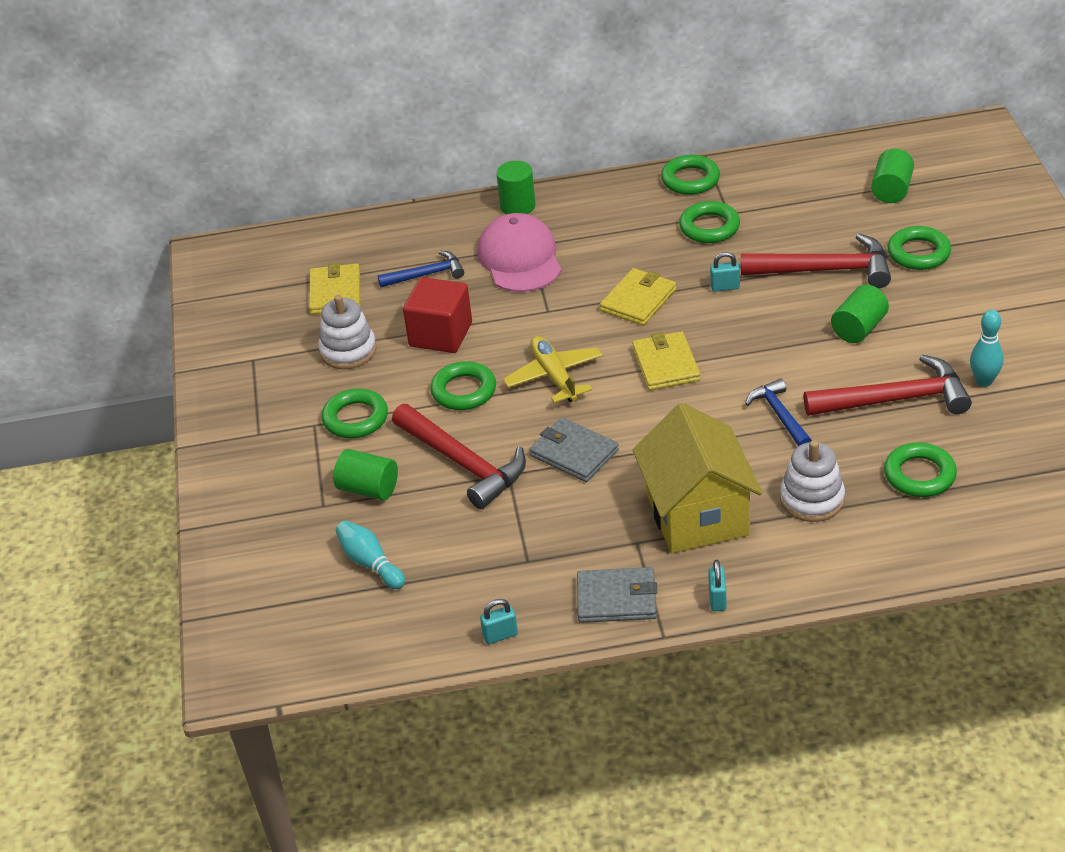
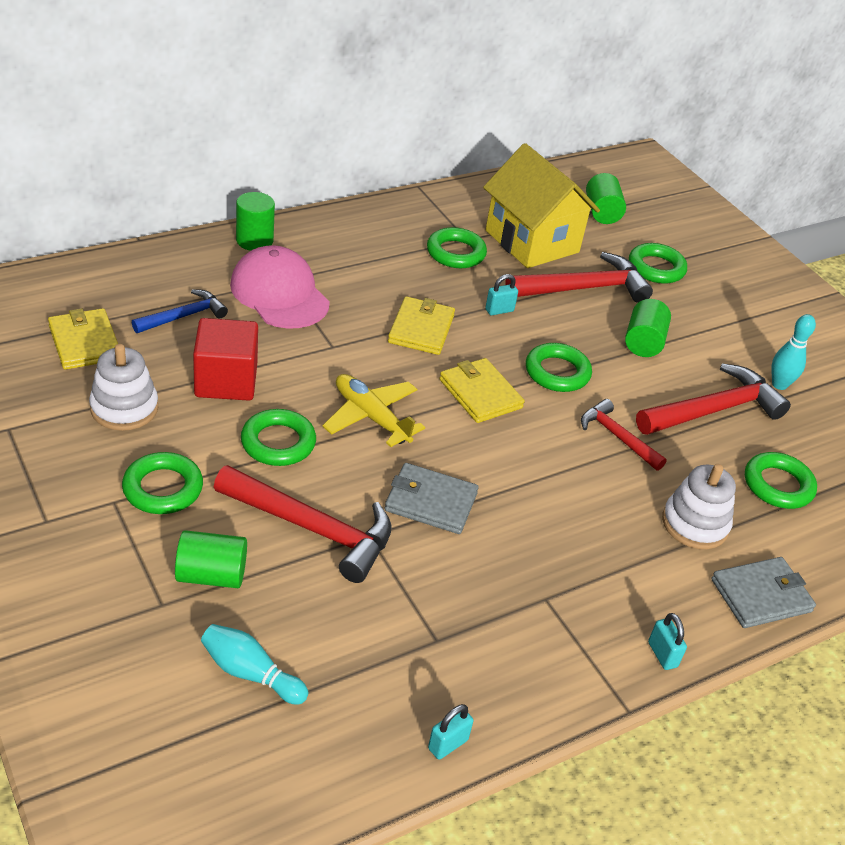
camera: 30 degrees left, 0 degrees up
grey wallet [577,567,657,623] -> grey wallet moved to [711,557,816,628]
yellow house [632,403,762,553] -> yellow house moved to [483,143,600,268]
green ring [661,155,720,195] -> green ring moved to [526,343,592,392]
blue hammer [745,379,812,446] -> red hammer [581,399,667,471]

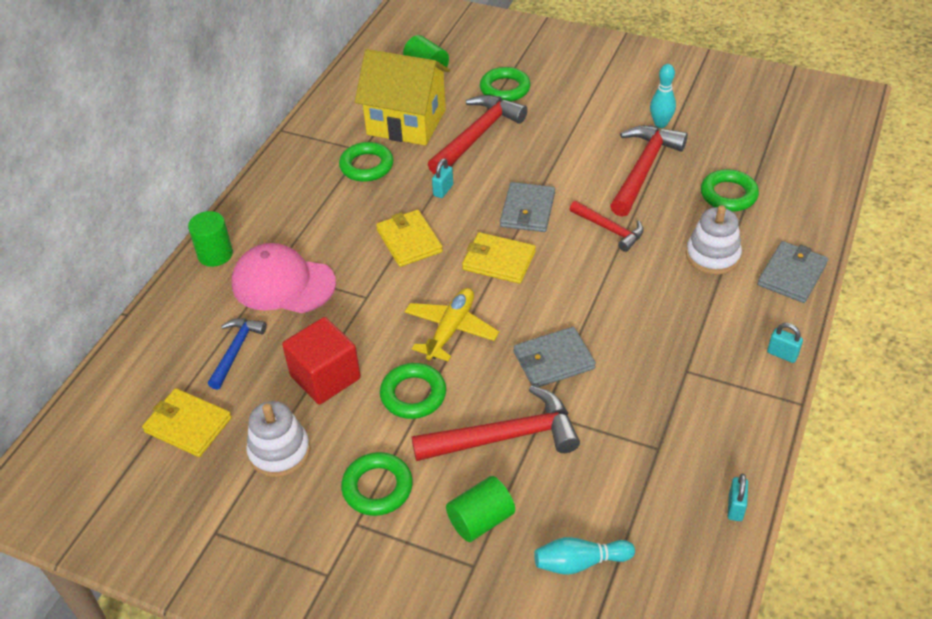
camera: 30 degrees left, 5 degrees up
yellow plane [322,374,425,447] -> yellow plane turned 105 degrees clockwise [404,288,499,362]
green ring [526,343,592,392] -> grey wallet [500,182,555,232]
red hammer [581,399,667,471] -> red hammer turned 150 degrees counterclockwise [570,201,644,252]
green cylinder [625,299,671,357] -> none

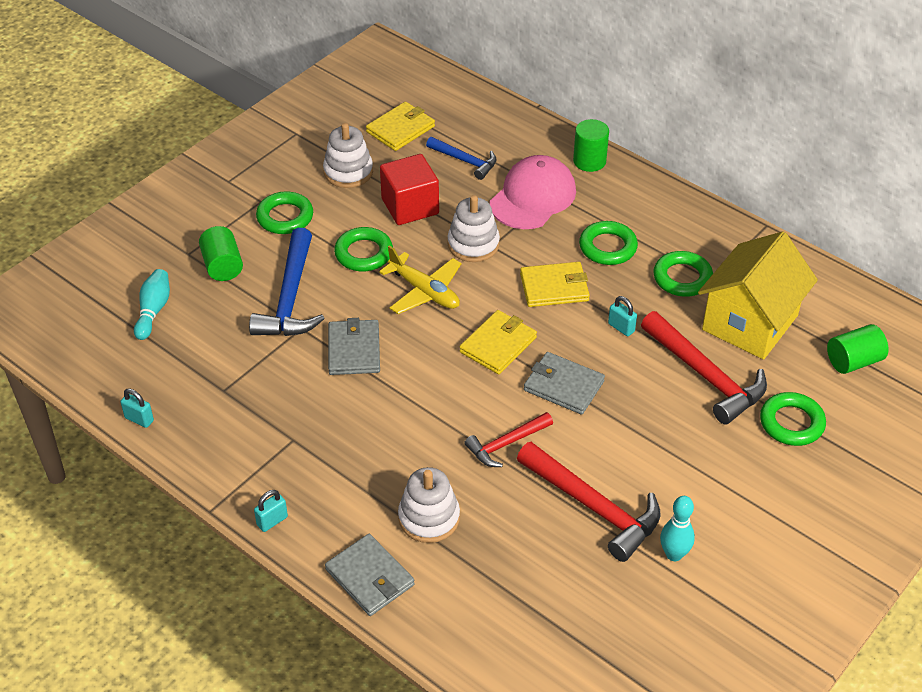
camera: 105 degrees right, 0 degrees up
red hammer [412,386,580,461] -> blue hammer [249,228,325,336]
green ring [701,169,759,212] -> green ring moved to [579,221,638,265]
none -> white stacking toy [448,195,500,262]

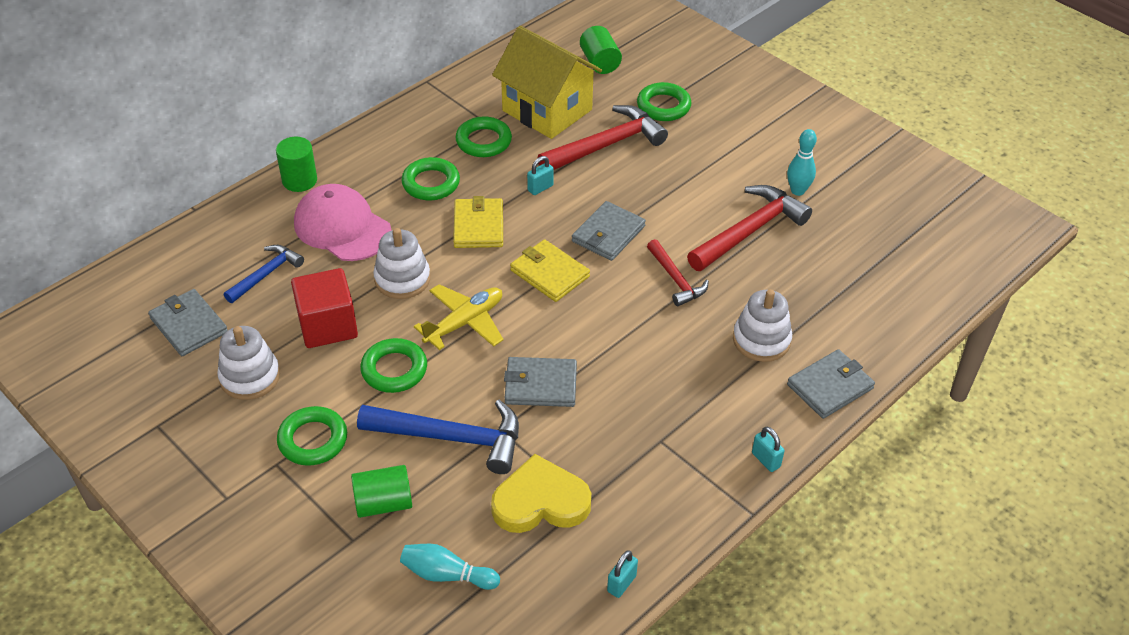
camera: 85 degrees left, 0 degrees up
yellow wallet [366,102,435,151] -> grey wallet [148,289,228,356]
none -> yellow heart [491,454,591,533]

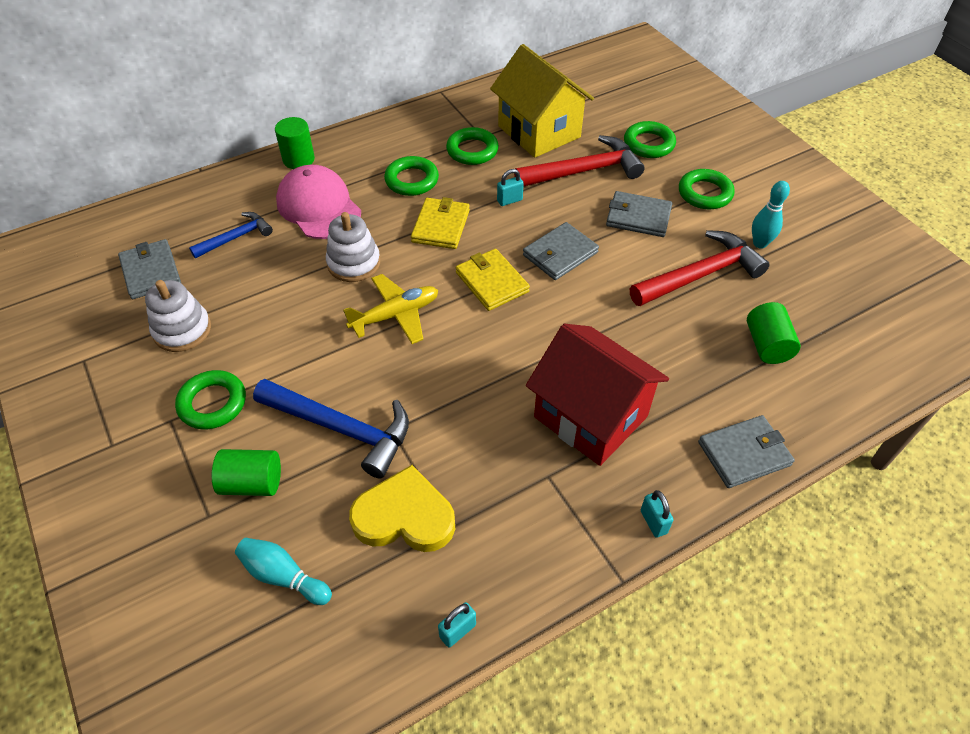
camera: 15 degrees right, 5 degrees up
red cube [291,268,358,348] -> none
green ring [360,338,427,393] -> green ring moved to [679,169,735,209]
grey wallet [504,357,577,407] -> grey wallet moved to [606,191,672,237]
green cylinder [580,26,622,74] -> green cylinder moved to [747,302,801,364]
red hammer [647,239,709,306] -> none
white stacking toy [733,289,792,362] -> none
none -> red house [526,324,669,466]

